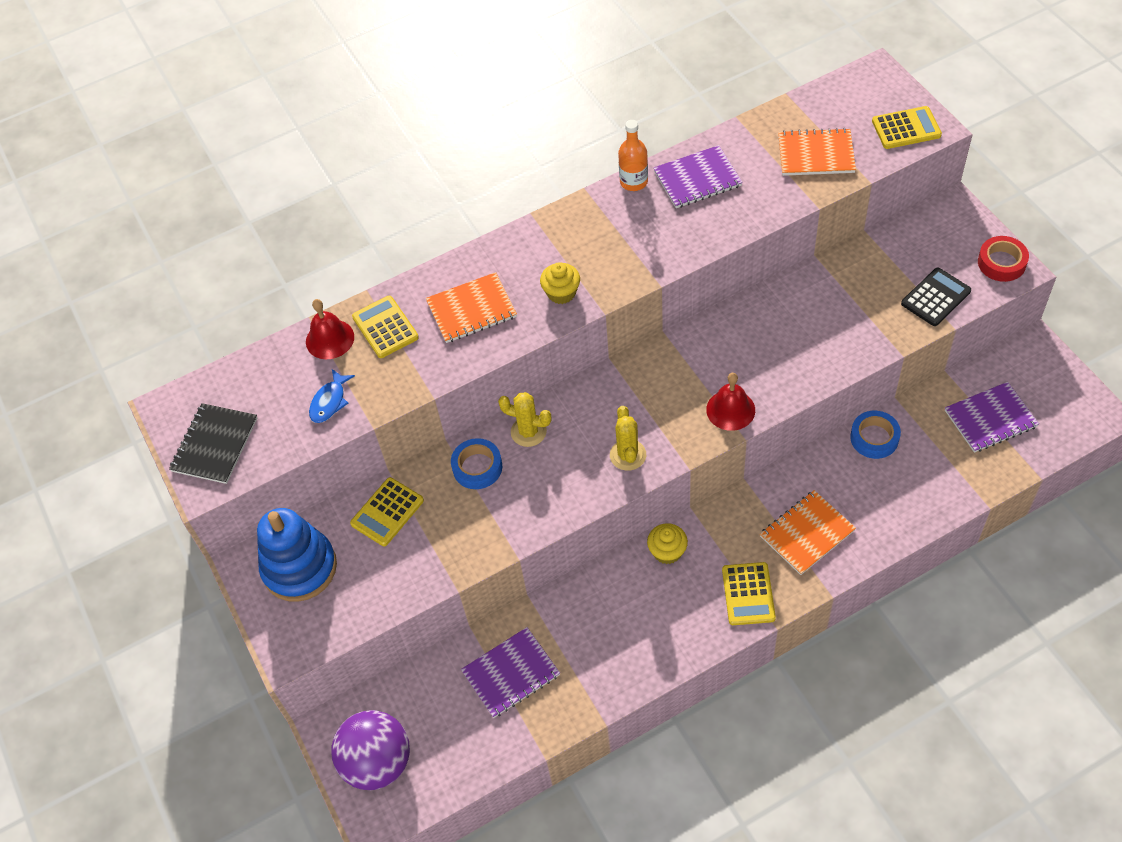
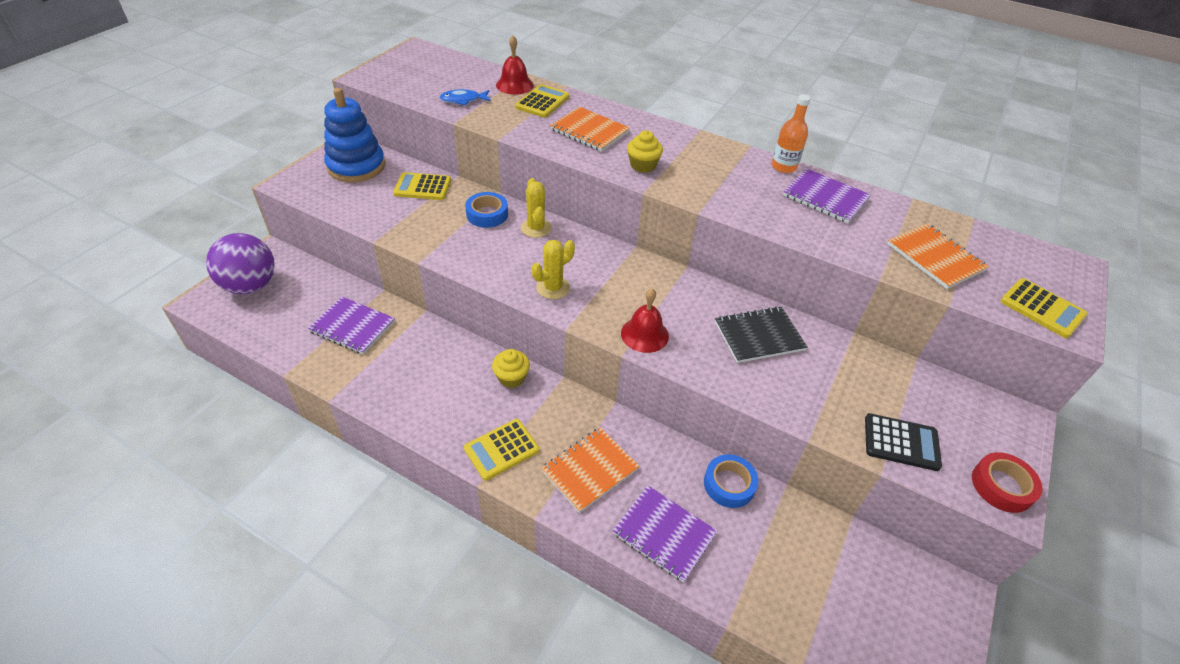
camera: 50 degrees right, 10 degrees down
black notebook [169,403,258,484] -> black notebook moved to [715,306,807,363]
orange notebook [760,490,856,575] -> orange notebook turned 60 degrees counterclockwise [541,427,640,513]
purple notebook [945,382,1039,453] -> purple notebook moved to [613,485,717,583]

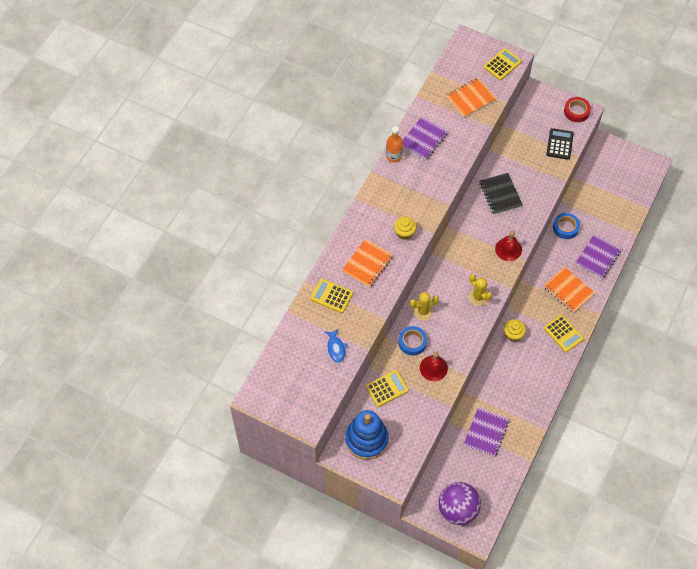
camera: 90 degrees left, 15 degrees up
yellow calculator [393,172,451,200] -> yellow calculator turned 120 degrees counterclockwise [365,370,409,407]
red bell [496,36,534,95] -> red bell moved to [420,352,448,381]

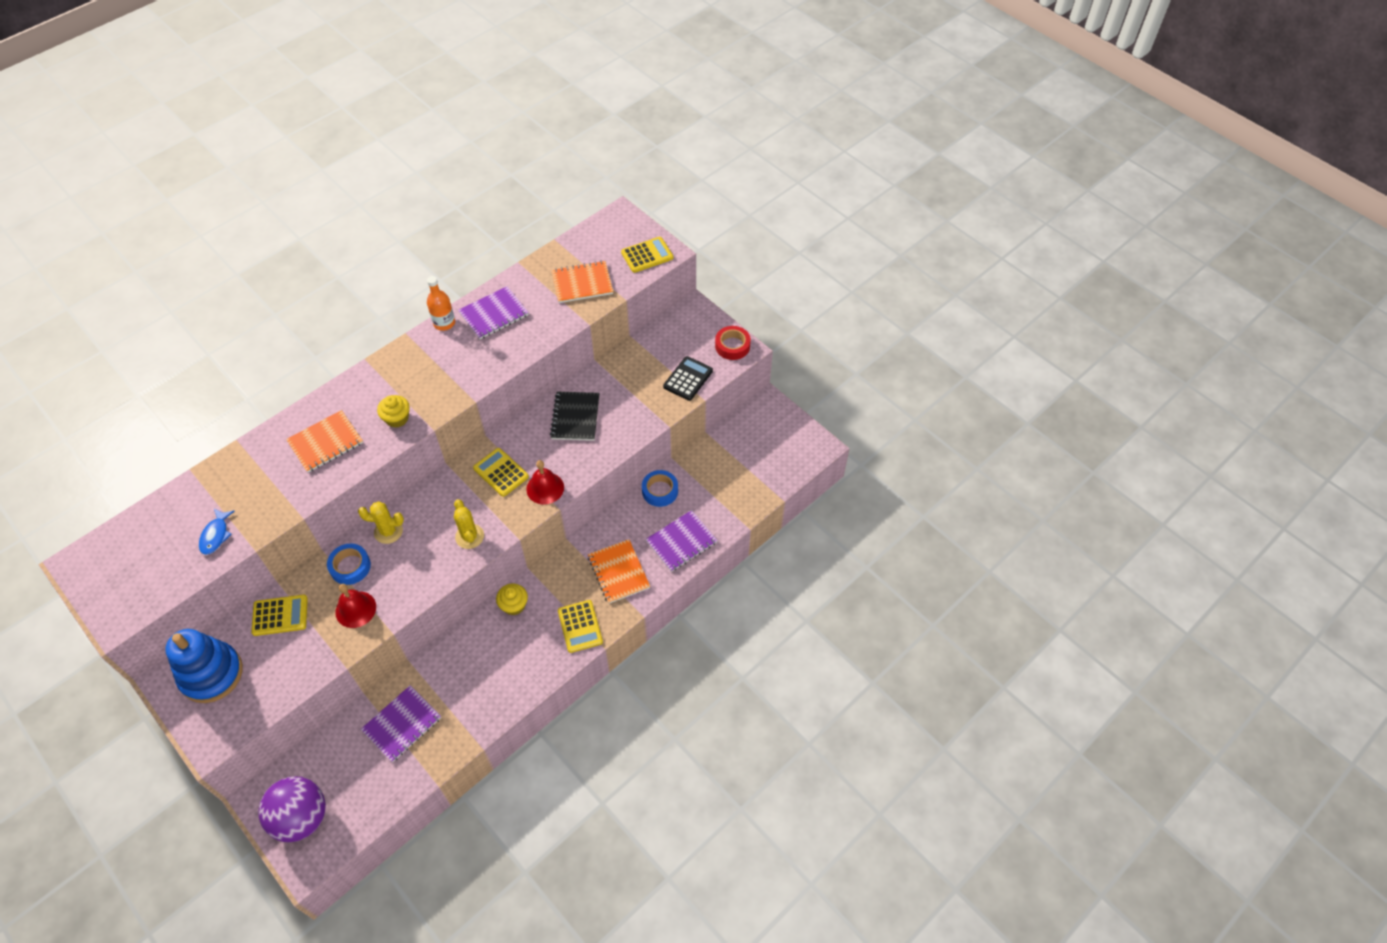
camera: 20 degrees right, 5 degrees down
yellow calculator [310,279,353,313] -> yellow calculator moved to [473,448,529,497]

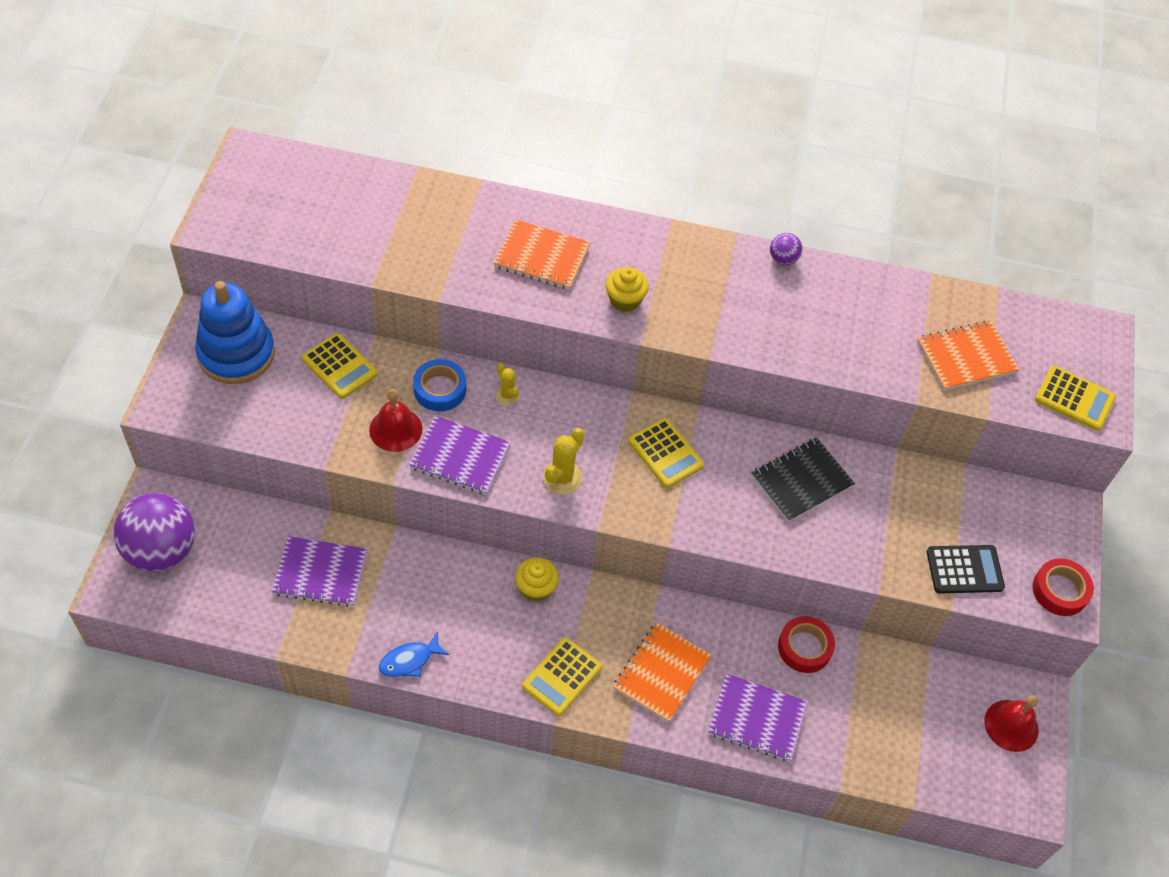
camera: 50 degrees right, 0 degrees up
blue fish [199,509,234,555] -> blue fish moved to [379,631,449,677]
yellow cactus [358,501,404,544] -> yellow cactus [496,363,520,405], size x0.63
orange bottle [427,276,455,331] -> purple ball [770,233,802,265]
purple notebook [458,286,529,339] -> purple notebook moved to [410,416,511,495]
yellow calculator [473,448,529,497] -> yellow calculator turned 135 degrees clockwise [628,418,704,488]
red bell [526,460,564,504] -> red bell moved to [984,695,1039,752]
orange notebook [551,261,613,303] -> orange notebook turned 60 degrees counterclockwise [917,320,1019,390]
blue tape [642,470,678,507] -> red tape [778,616,835,673]

